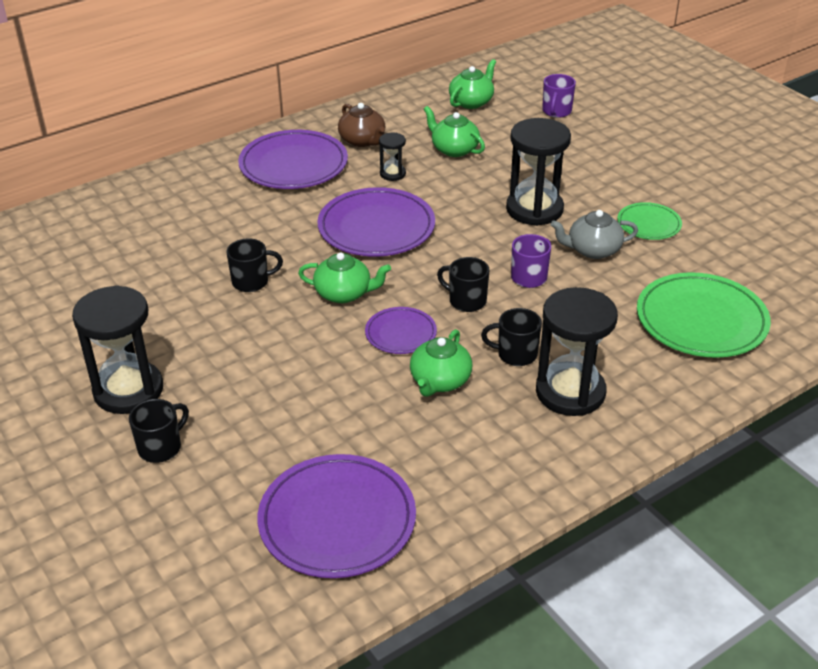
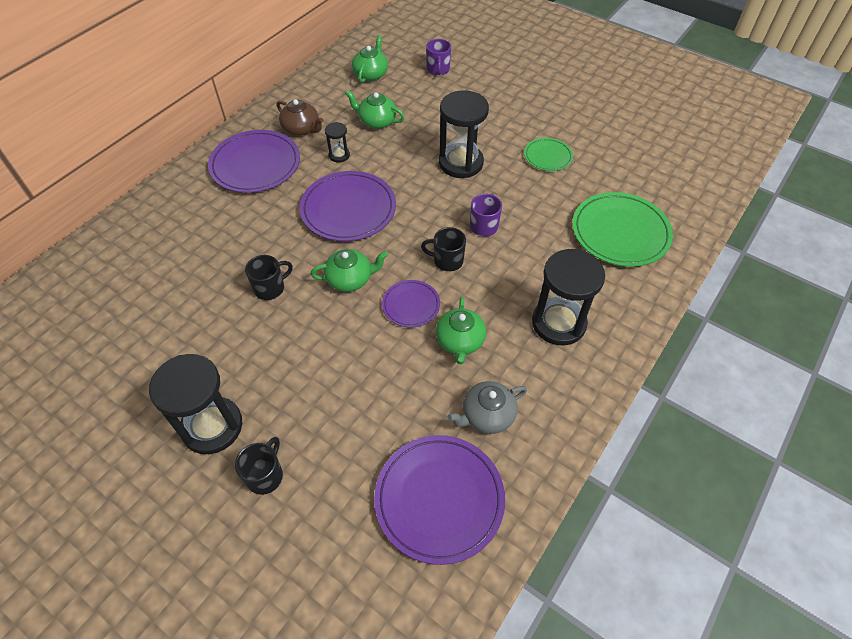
camera: 20 degrees left, 15 degrees up
black mug [481,308,542,366] -> none
grey teapot [551,210,638,259] -> grey teapot moved to [448,381,527,434]

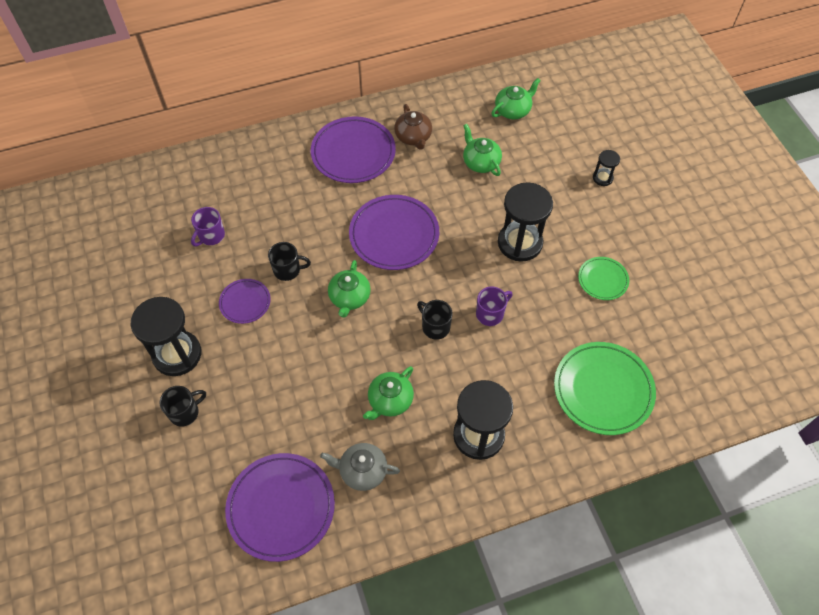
camera: 35 degrees right, 5 degrees up
green teapot [311,249,388,292] -> green teapot turned 75 degrees clockwise [328,260,371,318]
black hourglass [325,122,350,163] -> black hourglass moved to [593,150,620,186]
purple plate [382,280,440,328] -> purple plate moved to [219,279,271,324]
purple mug [426,39,451,76] -> purple mug moved to [191,207,225,246]

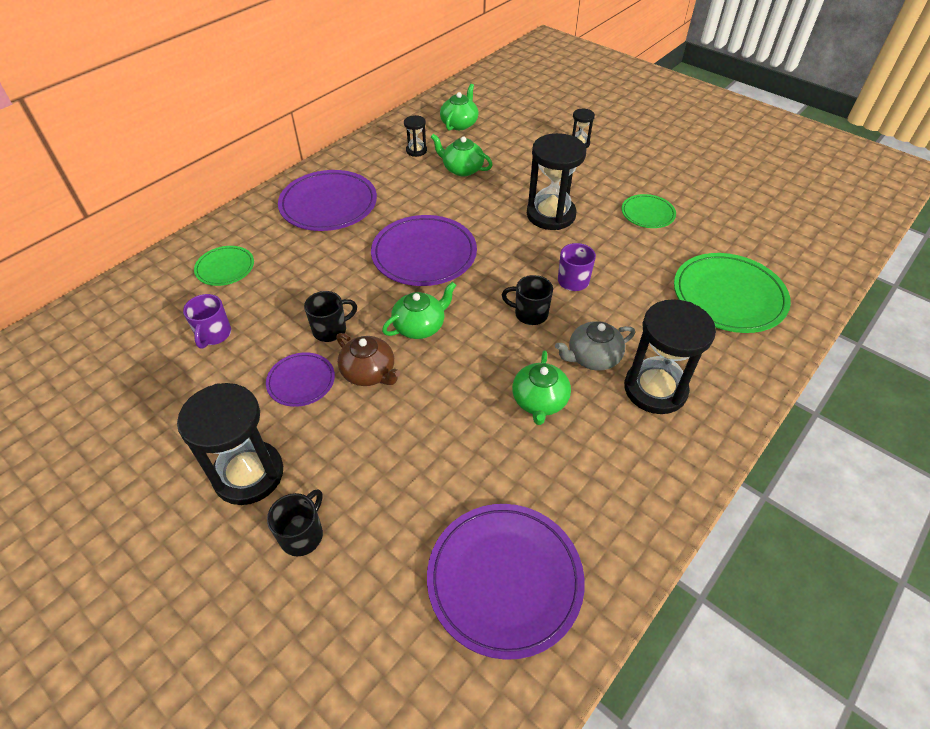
camera: 30 degrees left, 10 degrees down
grey teapot [320,443,400,491] -> grey teapot moved to [555,321,635,371]
green teapot [328,260,371,318] -> green teapot turned 105 degrees counterclockwise [382,282,457,339]
brown teapot [394,104,432,150] -> brown teapot moved to [336,333,401,386]
none -> green plate [194,246,254,286]
none -> black hourglass [404,115,427,157]

